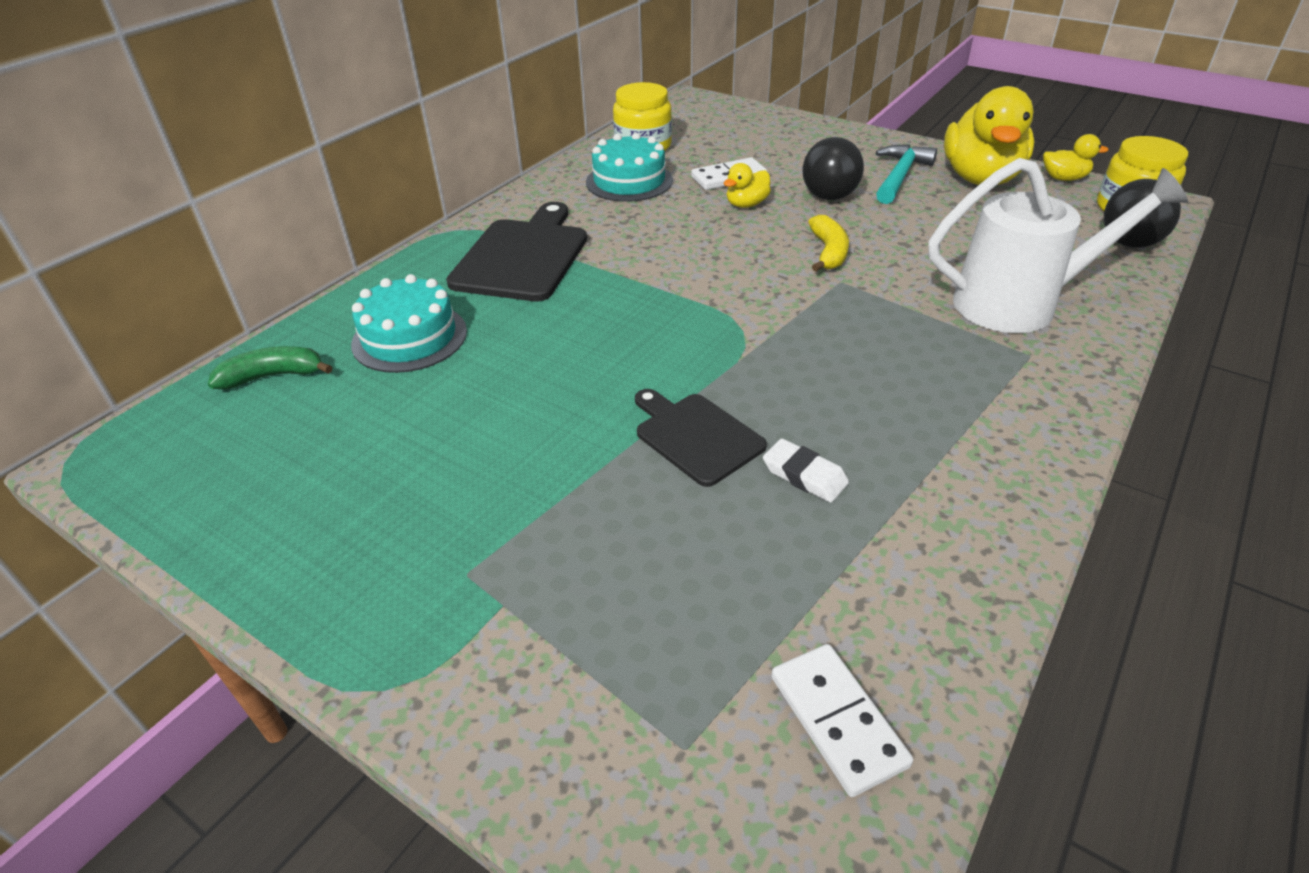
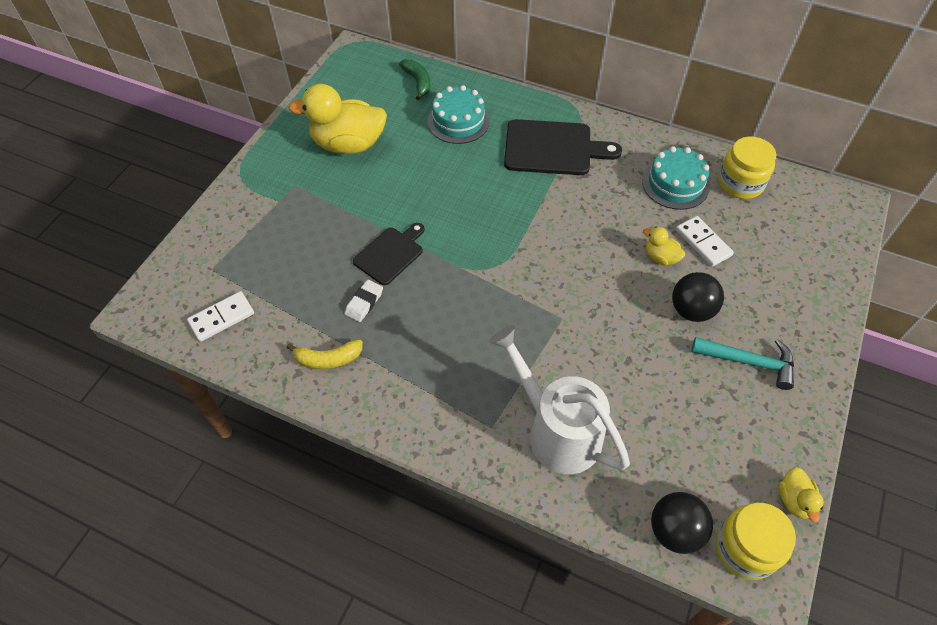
camera: 80 degrees right, 15 degrees up
yellow banana [808,215,849,272] -> yellow banana moved to [287,339,363,369]
white watering can [928,158,1188,333] -> white watering can turned 150 degrees clockwise [489,325,630,474]
yellow duck [944,86,1034,185] -> yellow duck moved to [288,84,387,154]

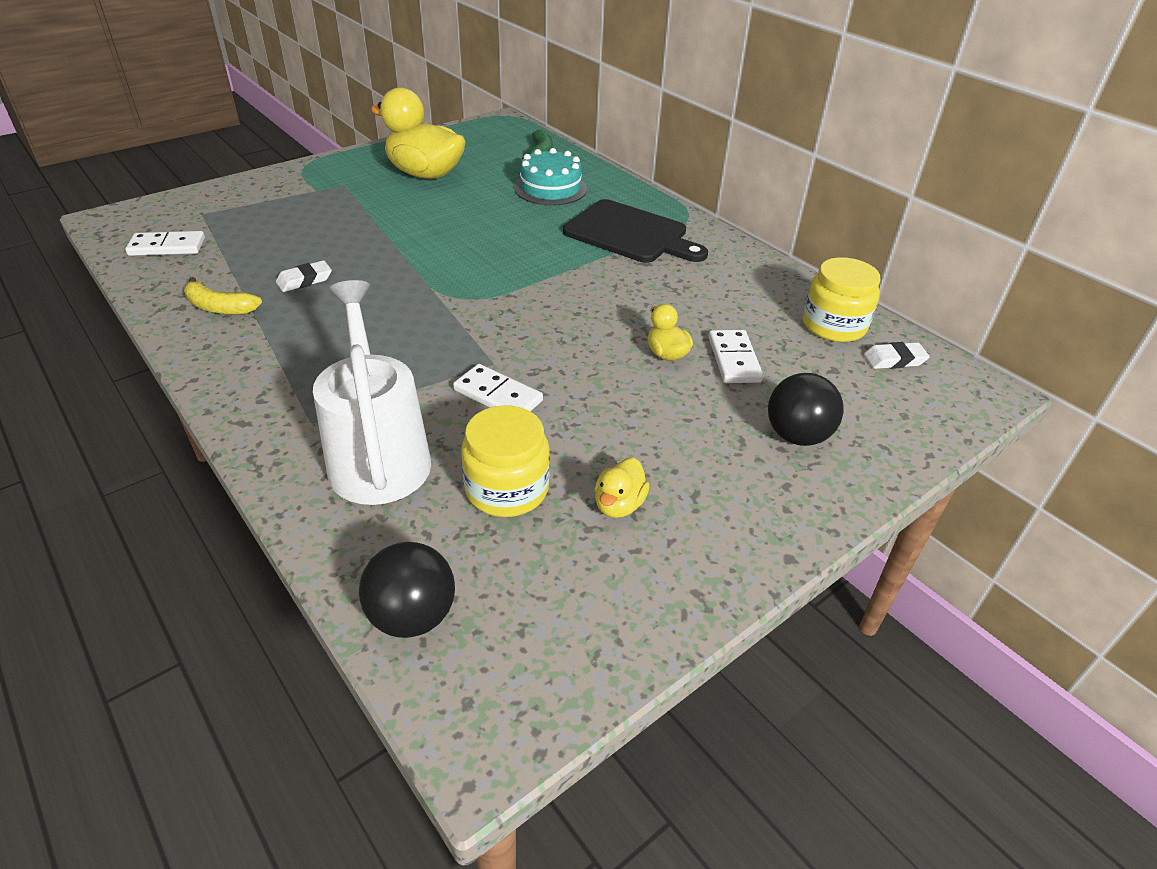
camera: 25 degrees right, 15 degrees down
black cutting board [353,223,425,285] -> none
turquoise cake [642,146,710,210] -> none
black ball [672,272,724,322] -> black ball moved to [768,373,844,446]
turquoise hammer [691,337,794,390] -> none
yellow jar [715,503,796,580] -> yellow jar moved to [461,405,550,517]
yellow duck [779,467,824,523] -> yellow duck moved to [594,458,650,518]
none -> white domino [453,364,543,411]
none -> white eraser [864,342,930,369]

